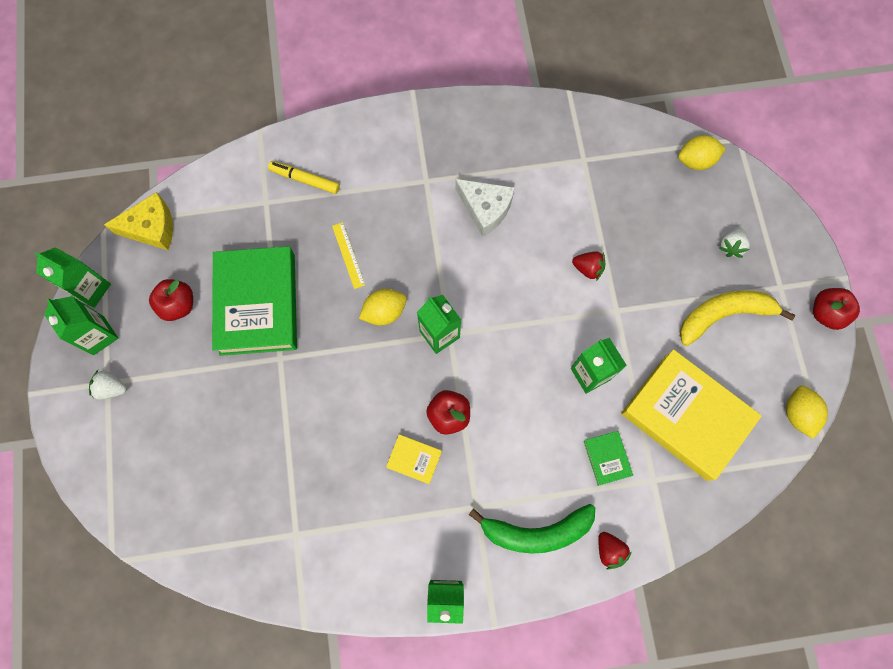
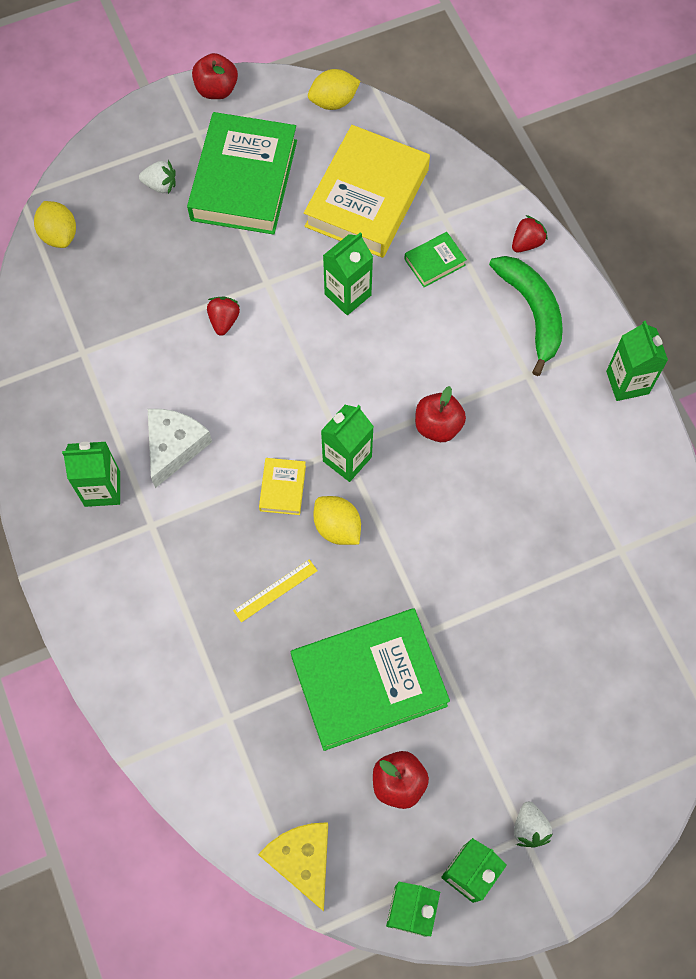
camera: 105 degrees left, 5 degrees down
yellow marker [268,161,340,194] -> none
yellow book [386,434,442,484] -> yellow book moved to [259,458,306,515]
yellow banana [680,290,795,346] -> green book [187,112,297,235]
none -> green carton [62,442,120,507]

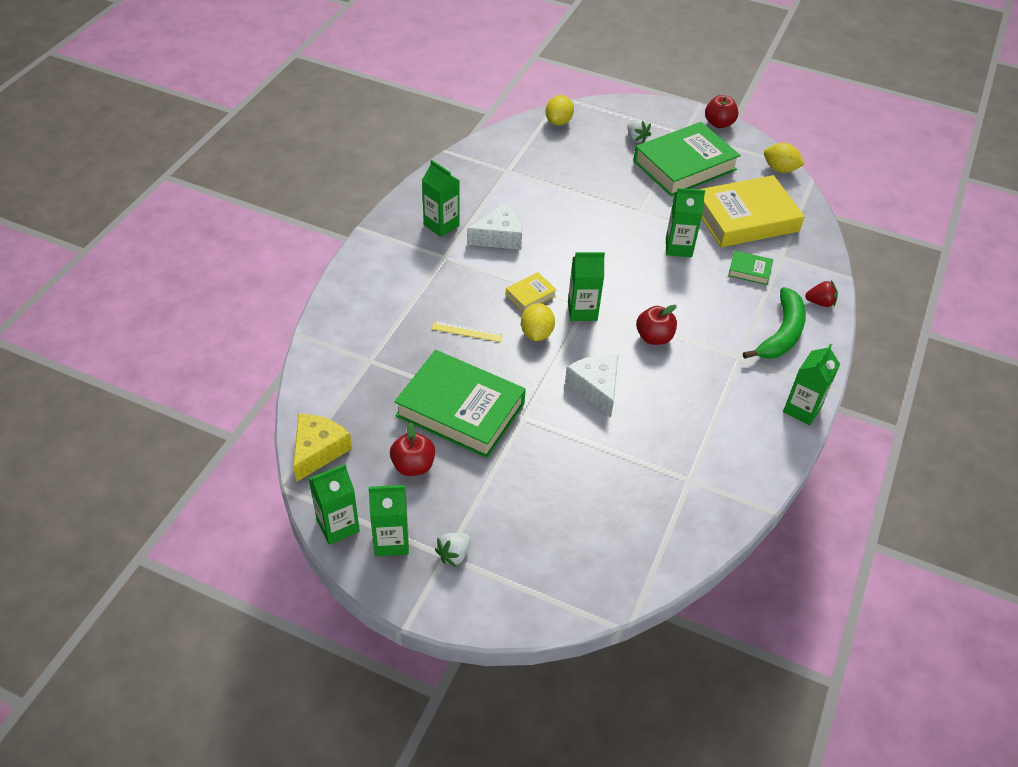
camera: 45 degrees right, 20 degrees down
red strawberry [207,297,240,336] -> none
none -> white cheese [565,354,618,417]

